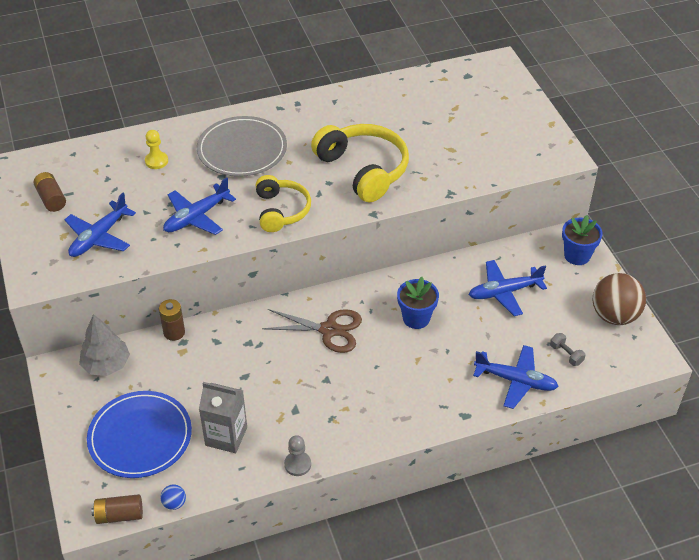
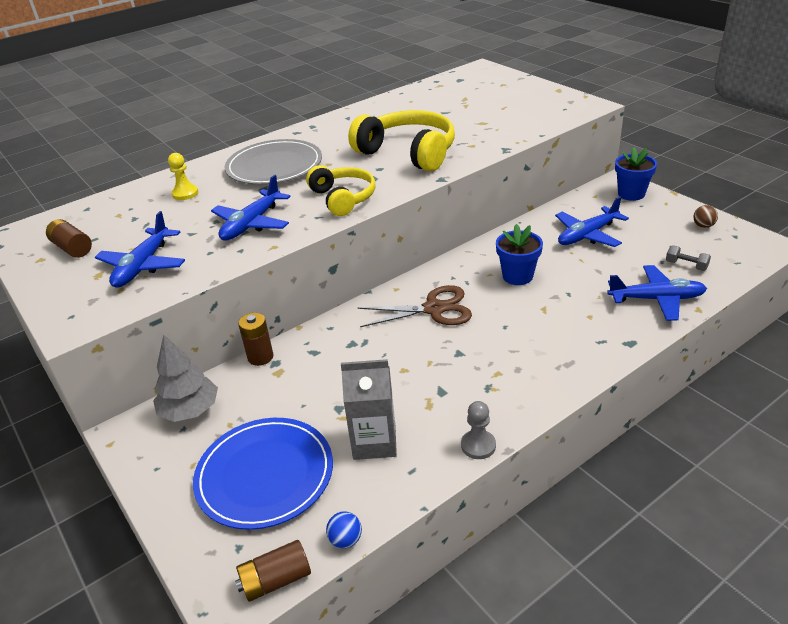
camera: 15 degrees left, 10 degrees down
brown ball [593,273,646,325] -> brown ball [693,205,718,228], size x0.42

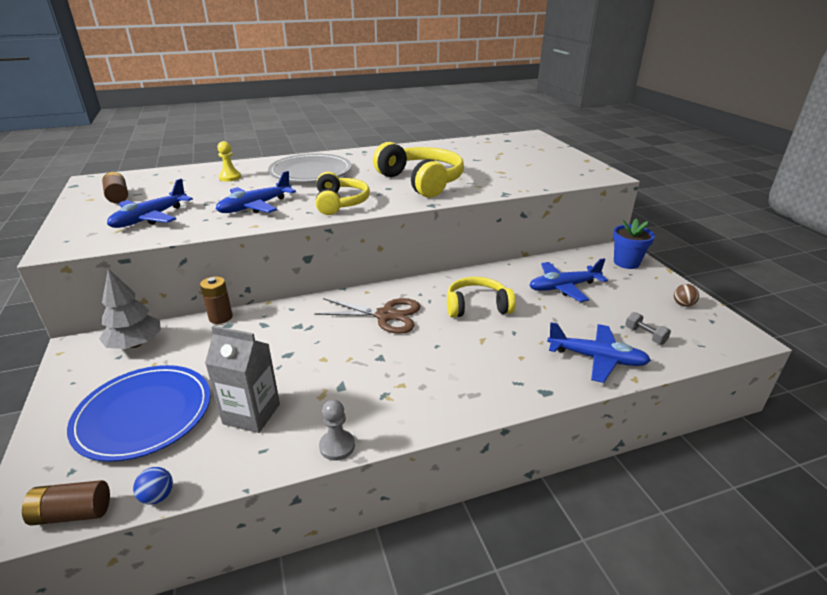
camera: 15 degrees right, 5 degrees down
blue flower pot [496,224,543,285] -> yellow headphones [447,277,516,318]

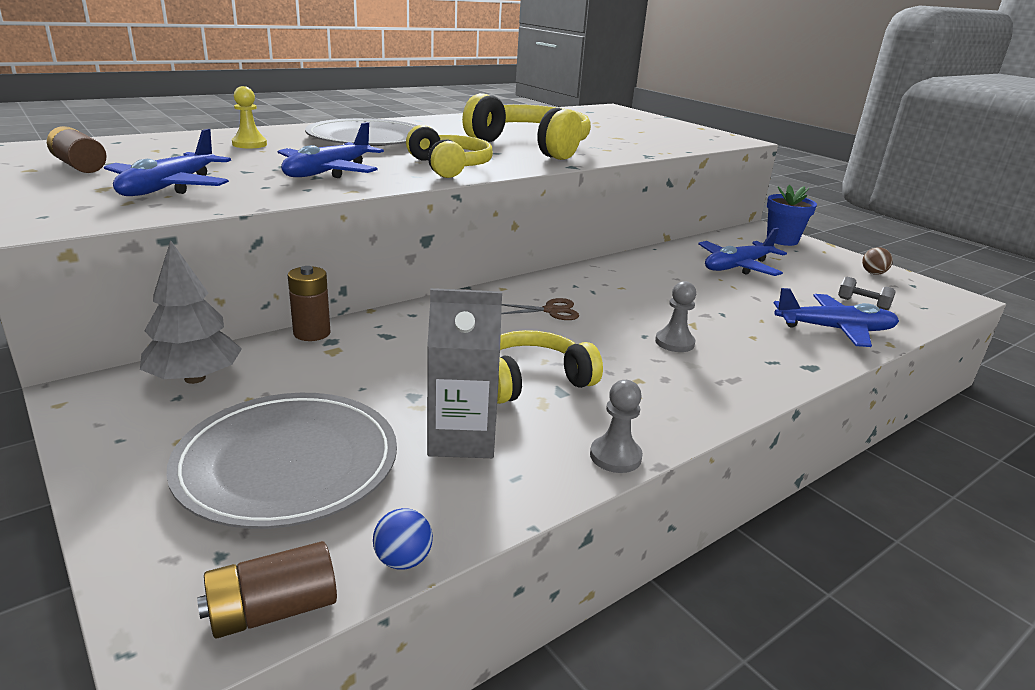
camera: 20 degrees left, 5 degrees down
blue plate [67,365,211,462] -> grey plate [166,393,397,529]
brown scissors [314,298,420,334] -> brown scissors [501,298,579,320], size x0.57
yellow headphones [447,277,516,318] -> yellow headphones moved to [497,330,603,404]
none -> grey pawn [655,281,696,352]

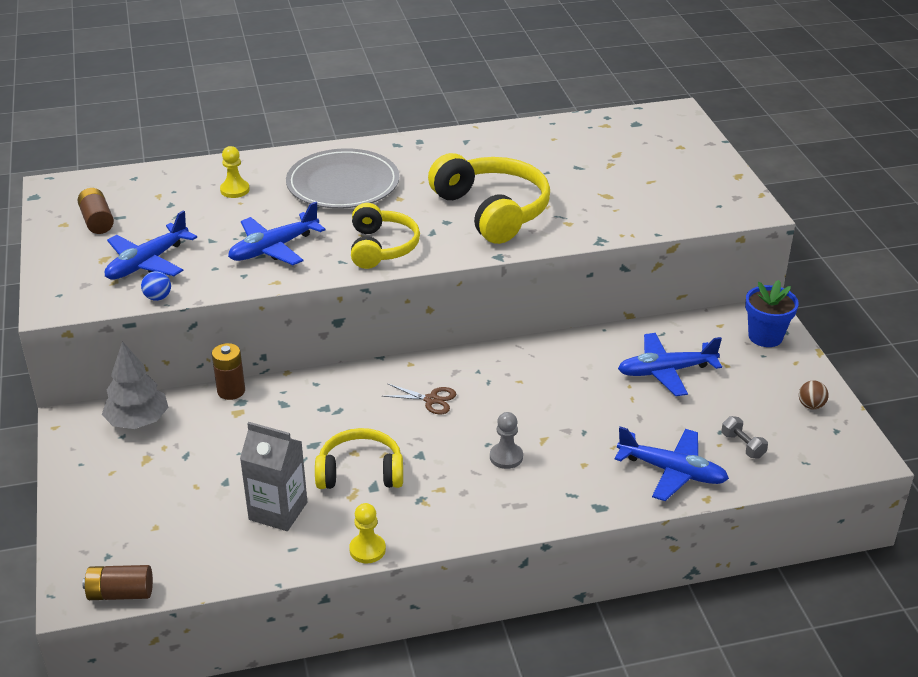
camera: 25 degrees right, 10 degrees up
grey plate [166,393,397,529] -> none
blue ball [373,508,433,570] -> blue ball moved to [141,271,171,301]
grey pawn [590,380,643,473] -> yellow pawn [349,503,386,563]

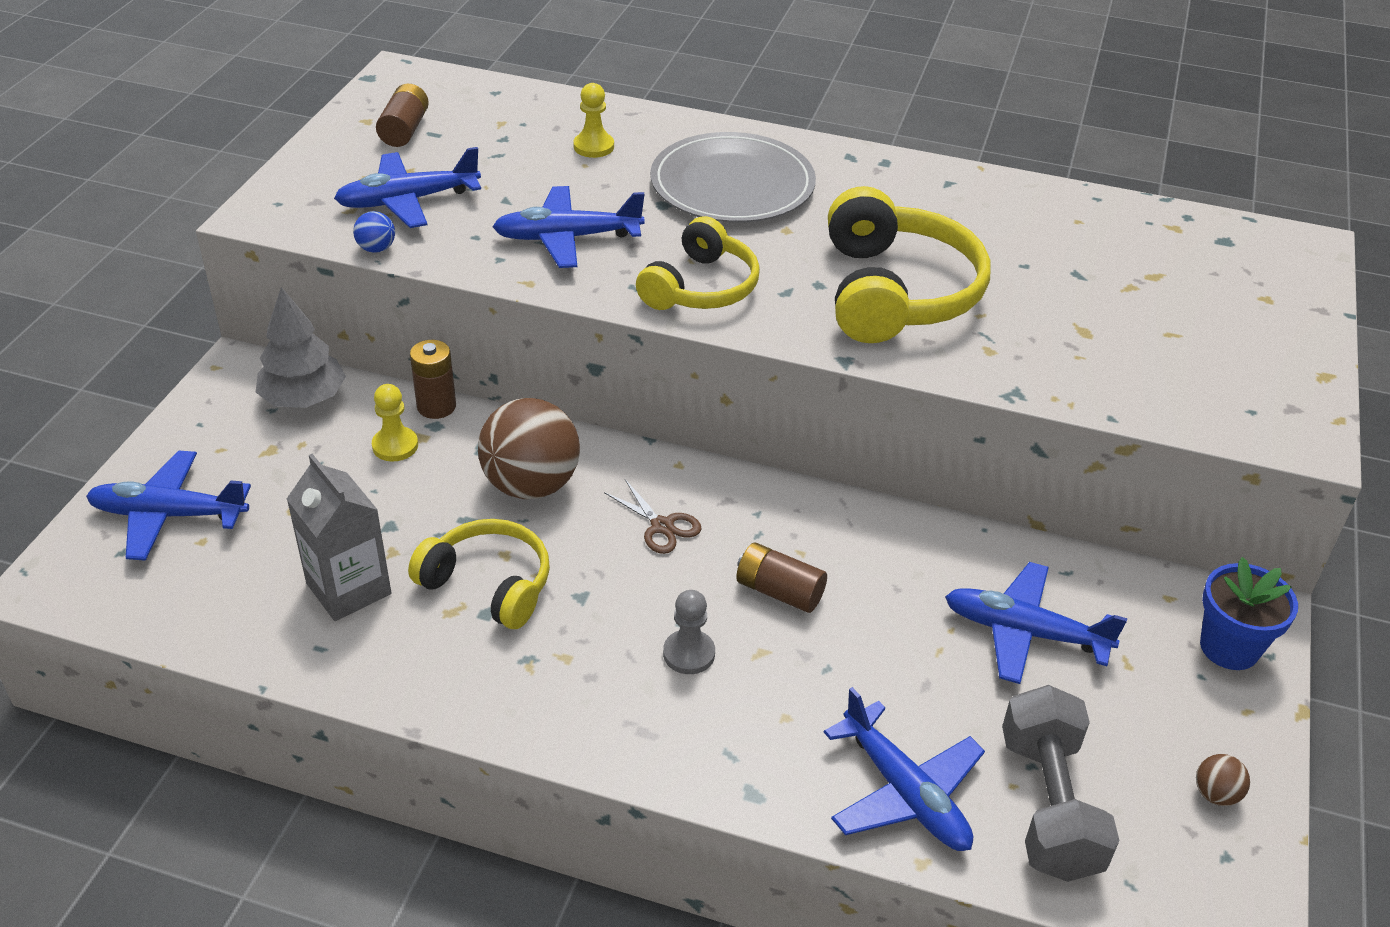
camera: 30 degrees right, 5 degrees up
brown battery [82,565,153,600] -> brown battery moved to [736,542,827,613]
yellow pawn [349,503,386,563] -> yellow pawn moved to [372,384,418,461]
grey dumbbell [721,416,768,459] -> grey dumbbell [1002,685,1120,882], size x2.18
none -> blue plane [86,451,251,561]
none -> brown ball [478,398,580,499]

